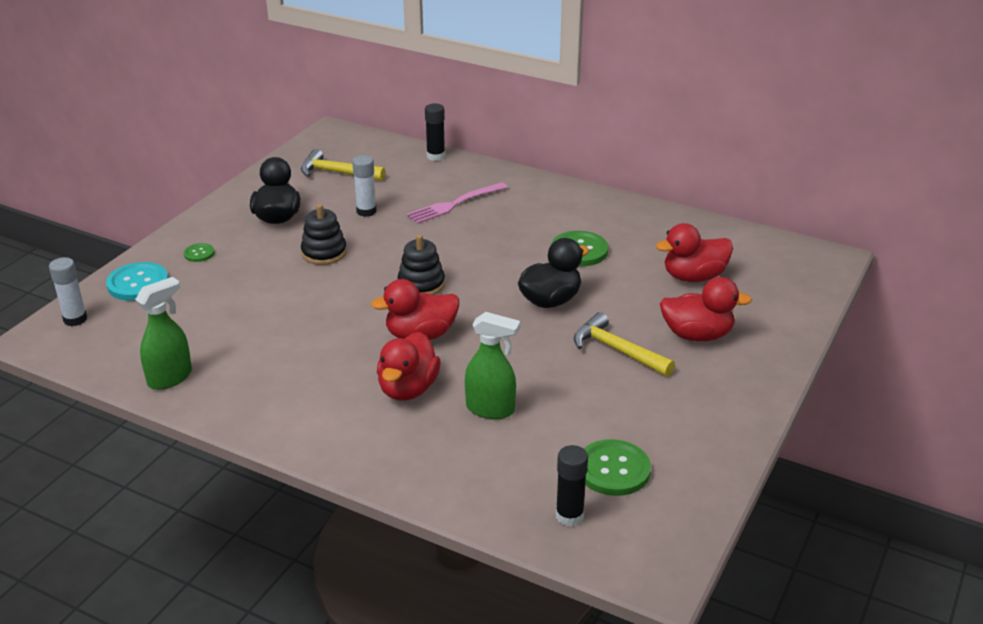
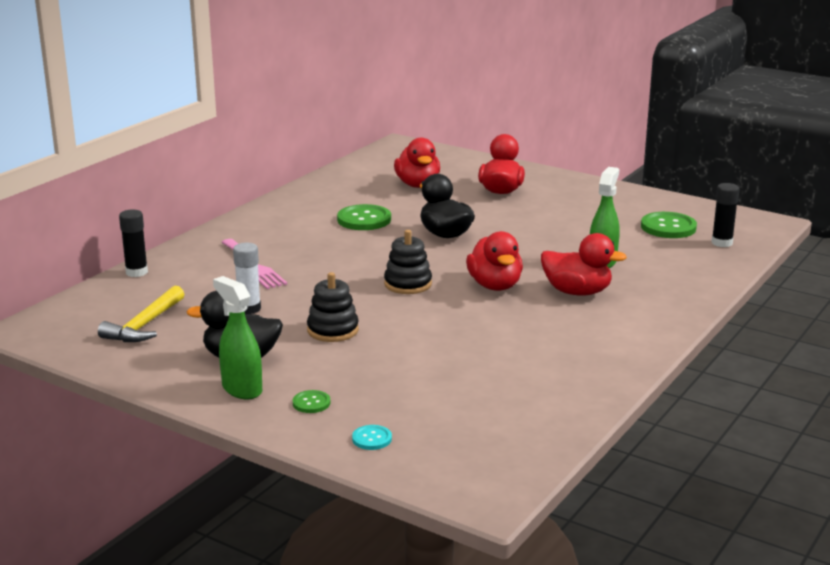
camera: 85 degrees left, 10 degrees down
white glue stick [49,257,87,326] -> none
turquoise button [106,262,168,301] -> turquoise button [352,425,392,450], size x0.52
green spray bottle [135,277,192,390] -> green spray bottle moved to [213,276,262,400]
yellow hammer [574,312,675,377] -> none

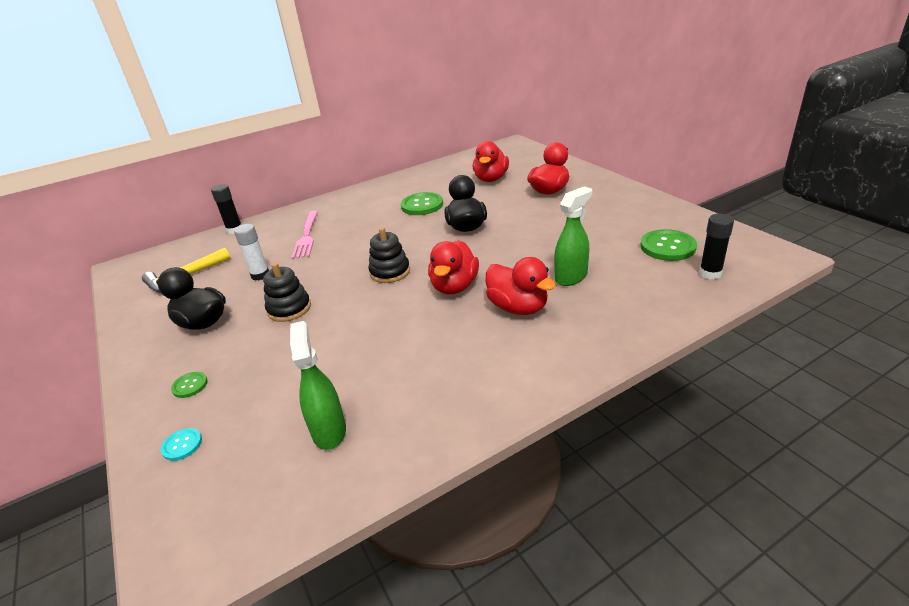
camera: 30 degrees right, 10 degrees up
green spray bottle [213,276,262,400] -> green spray bottle moved to [290,321,346,450]

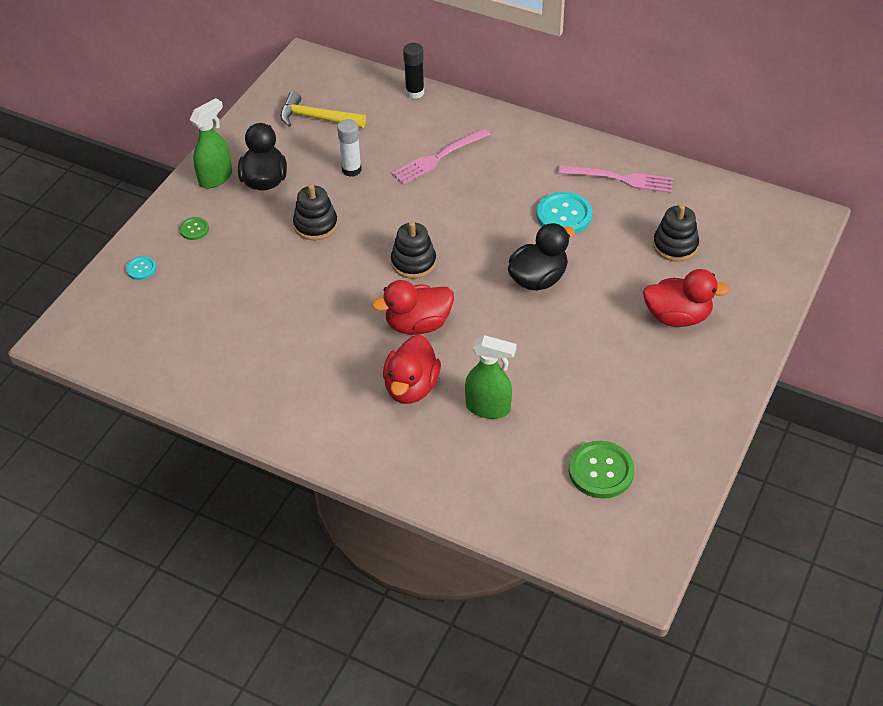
camera: 55 degrees right, 15 degrees up
green spray bottle [290,321,346,450] -> green spray bottle moved to [189,98,232,188]
green button [401,192,443,215] -> turquoise button [536,192,593,234]
red duck [473,141,509,182] -> black stacking toy [653,204,699,262]
black glue stick [699,214,734,279] -> none
none -> pink fork [558,165,673,193]

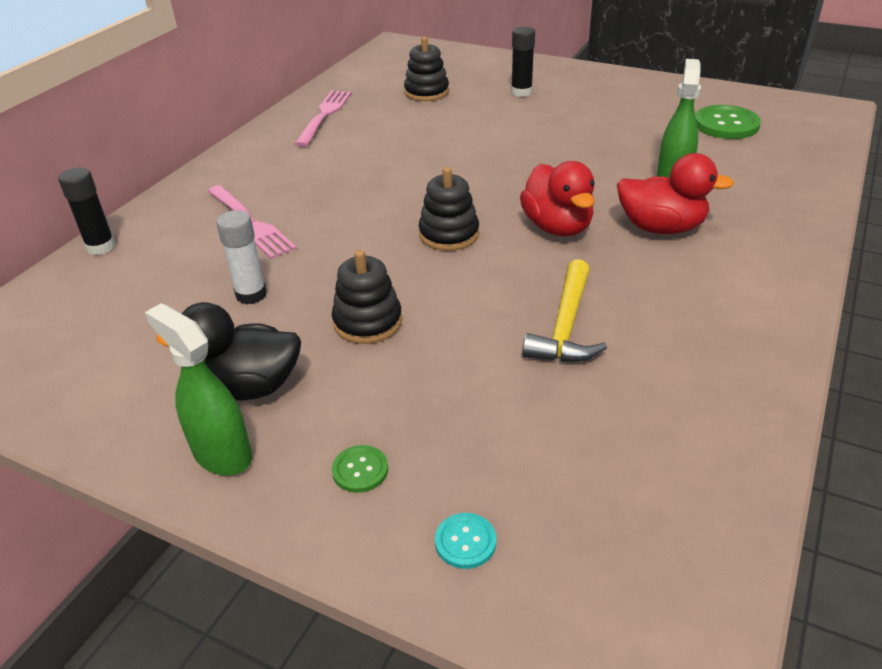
camera: 90 degrees left, 10 degrees down
yellow hammer [280,91,366,128] -> yellow hammer moved to [522,259,607,362]
black duck [508,223,575,291] -> none
turquoise button [536,192,593,234] -> none
red duck [643,269,730,327] -> black glue stick [511,26,535,97]

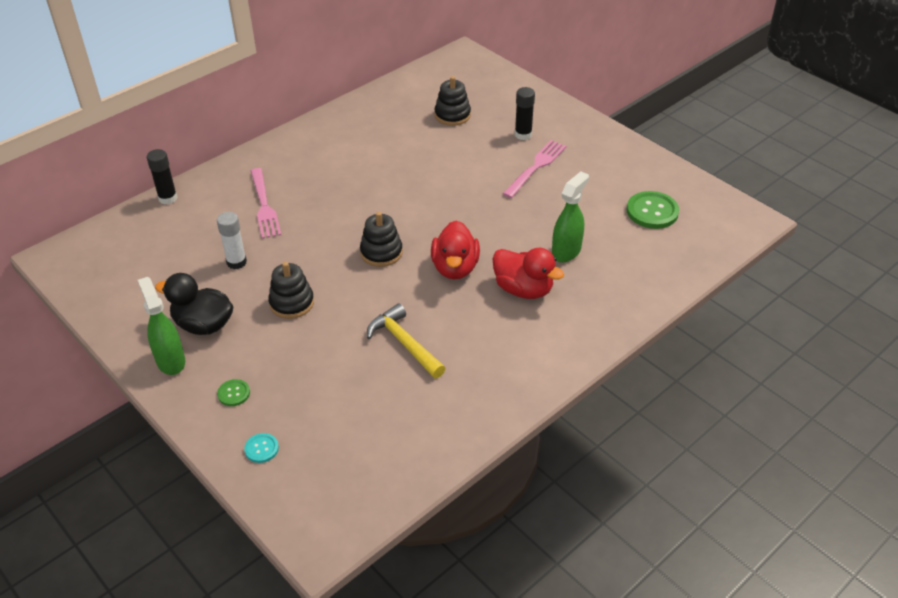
camera: 20 degrees right, 5 degrees up
pink fork [295,91,352,147] -> pink fork moved to [503,140,567,198]
yellow hammer [522,259,607,362] -> yellow hammer turned 105 degrees clockwise [367,303,446,378]

